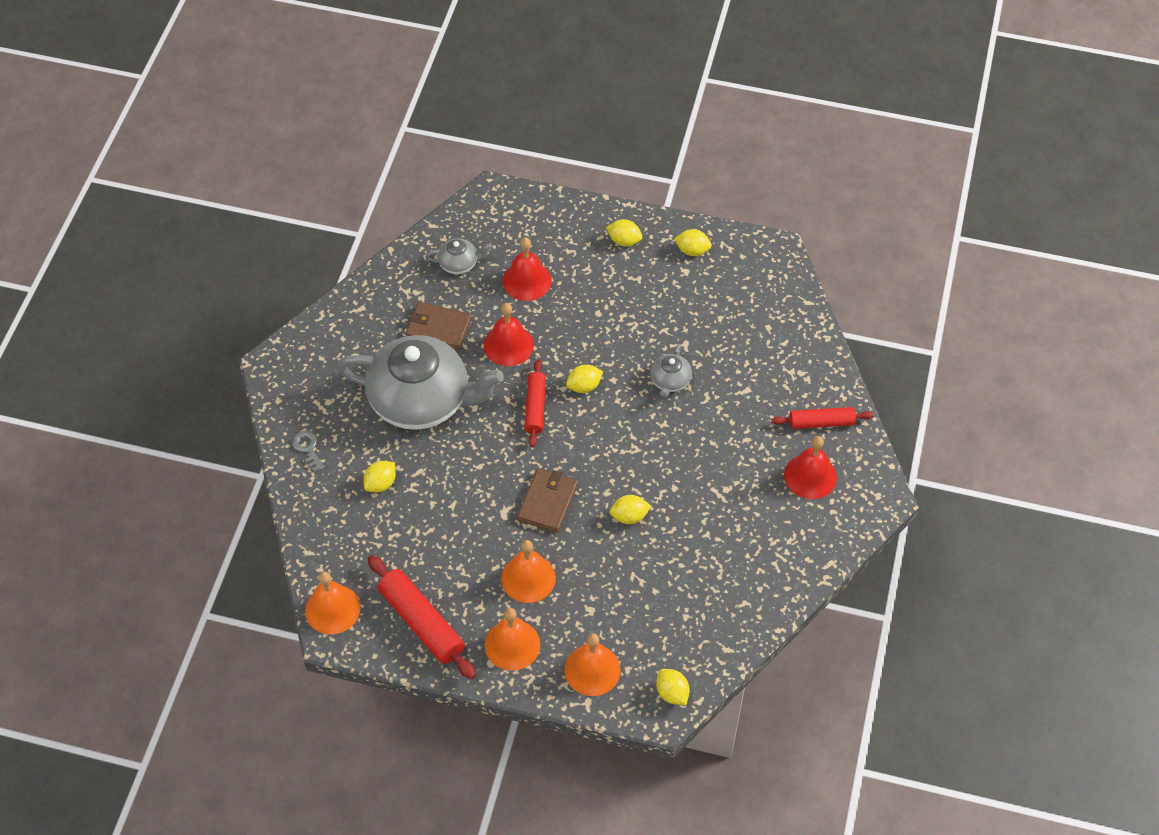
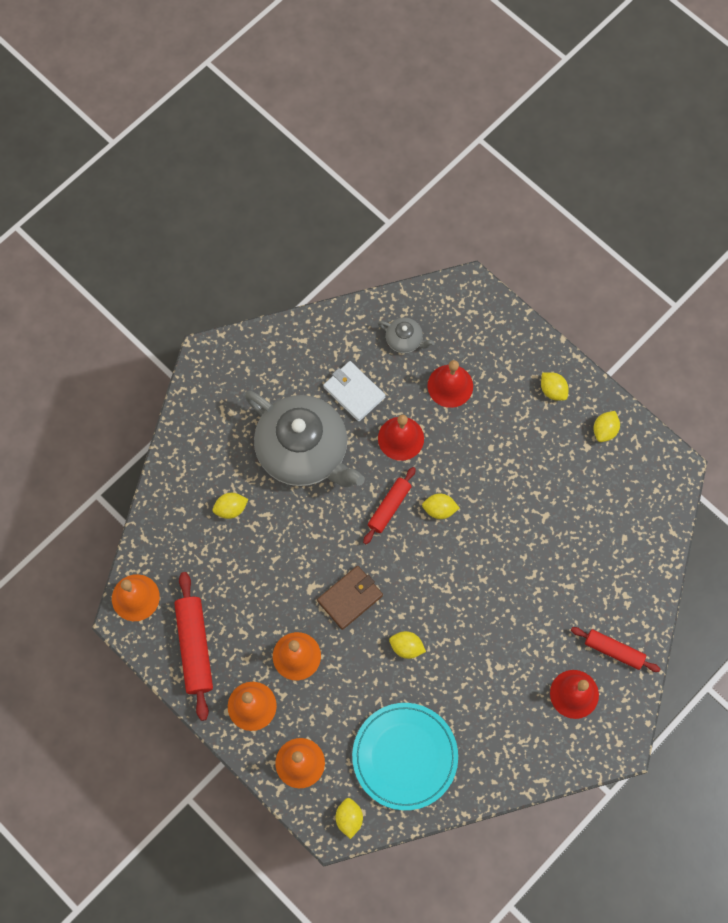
camera: 30 degrees right, 15 degrees up
grey key [292,431,324,472] -> none
brown wallet [406,302,472,350] -> white wallet [323,361,385,421]
grey teapot [650,344,692,398] -> none
yellow lemon [674,229,712,256] -> yellow lemon turned 75 degrees clockwise [594,411,620,442]
none -> turquoise plate [352,703,458,810]

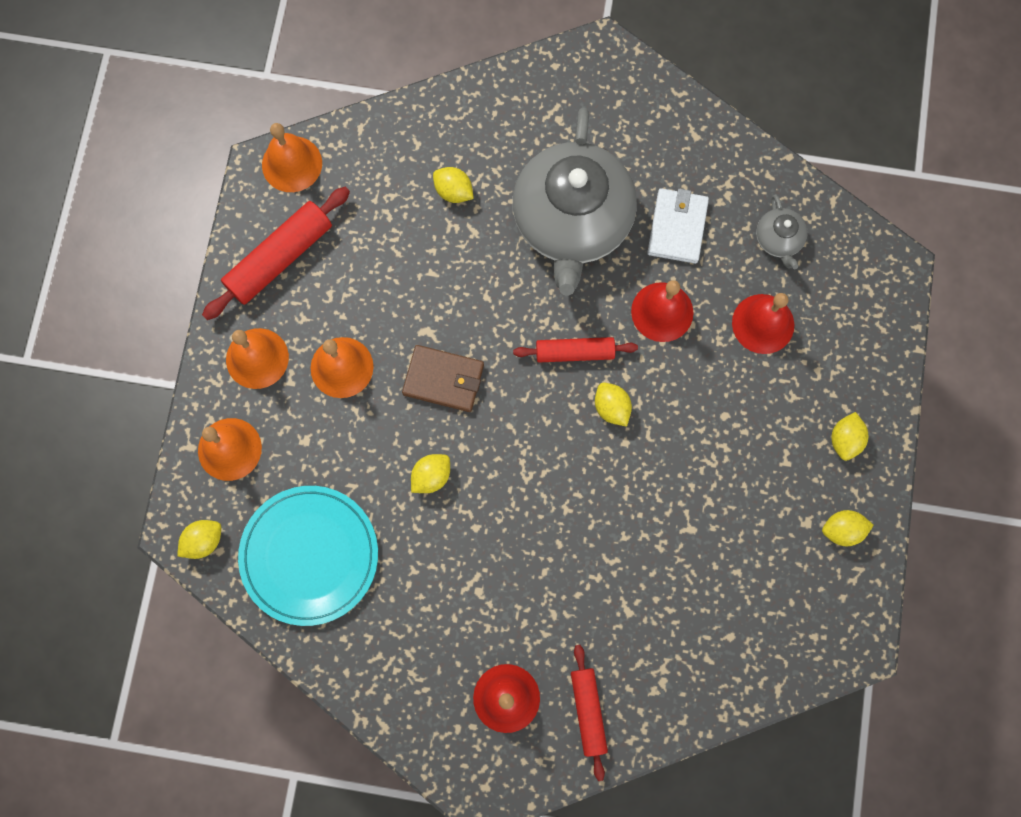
camera: 55 degrees right, 5 degrees up
yellow lemon [389,631,426,659] -> yellow lemon turned 60 degrees clockwise [411,454,450,493]

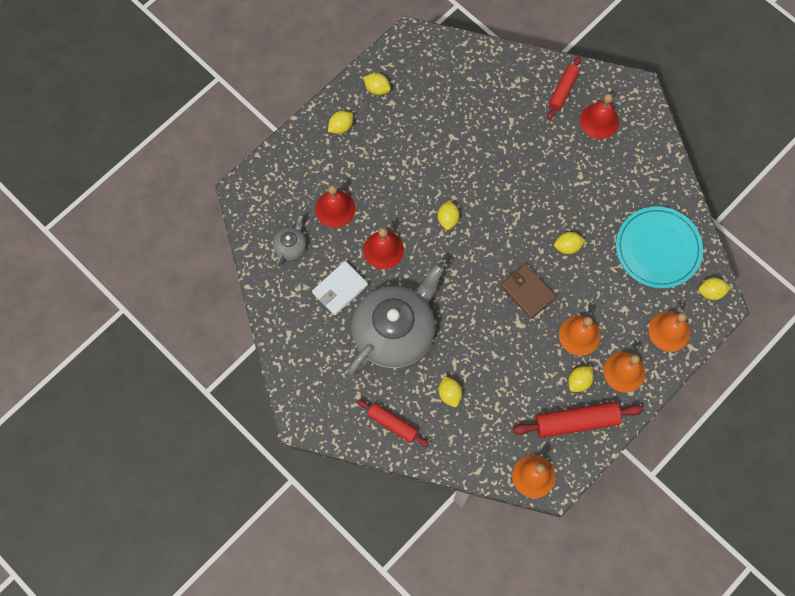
camera: 145 degrees left, 5 degrees down
red rolling pin [513,337,638,363] -> red rolling pin moved to [357,399,429,447]
none -> yellow lemon [568,366,594,392]

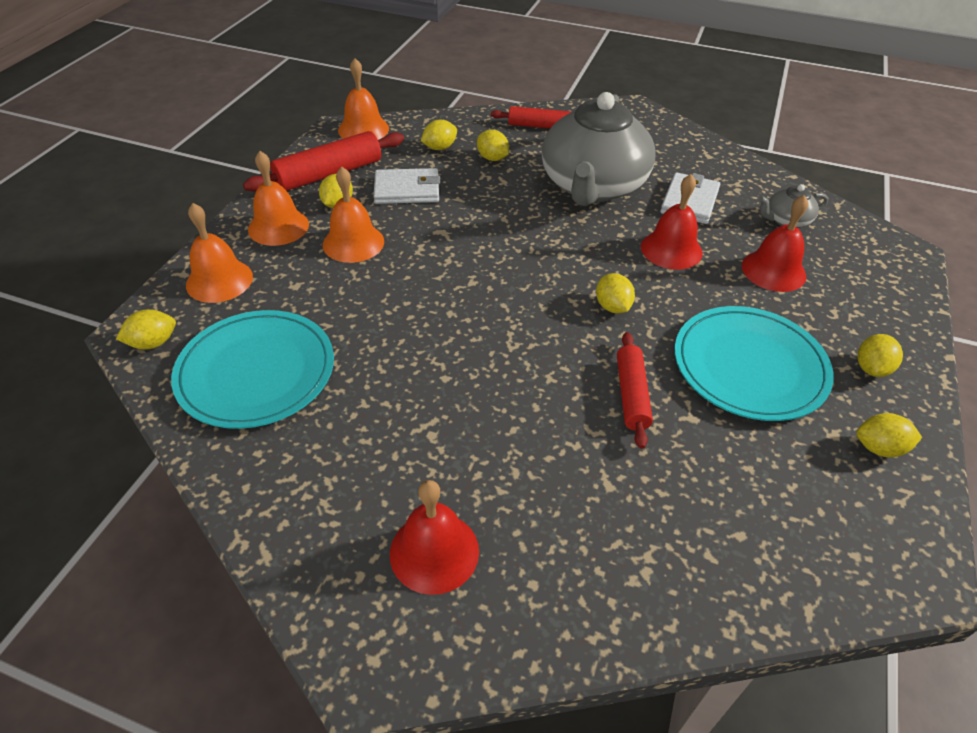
camera: 155 degrees right, 25 degrees down
grey teapot [273,215,306,266] -> grey teapot turned 75 degrees clockwise [759,184,828,228]
brown wallet [500,264,556,319] -> none
red rolling pin [547,56,581,120] -> red rolling pin moved to [617,332,653,449]
yellow lemon [554,232,586,254] -> yellow lemon moved to [421,120,457,150]
none -> white wallet [373,168,440,204]
none -> turquoise plate [675,306,834,421]

